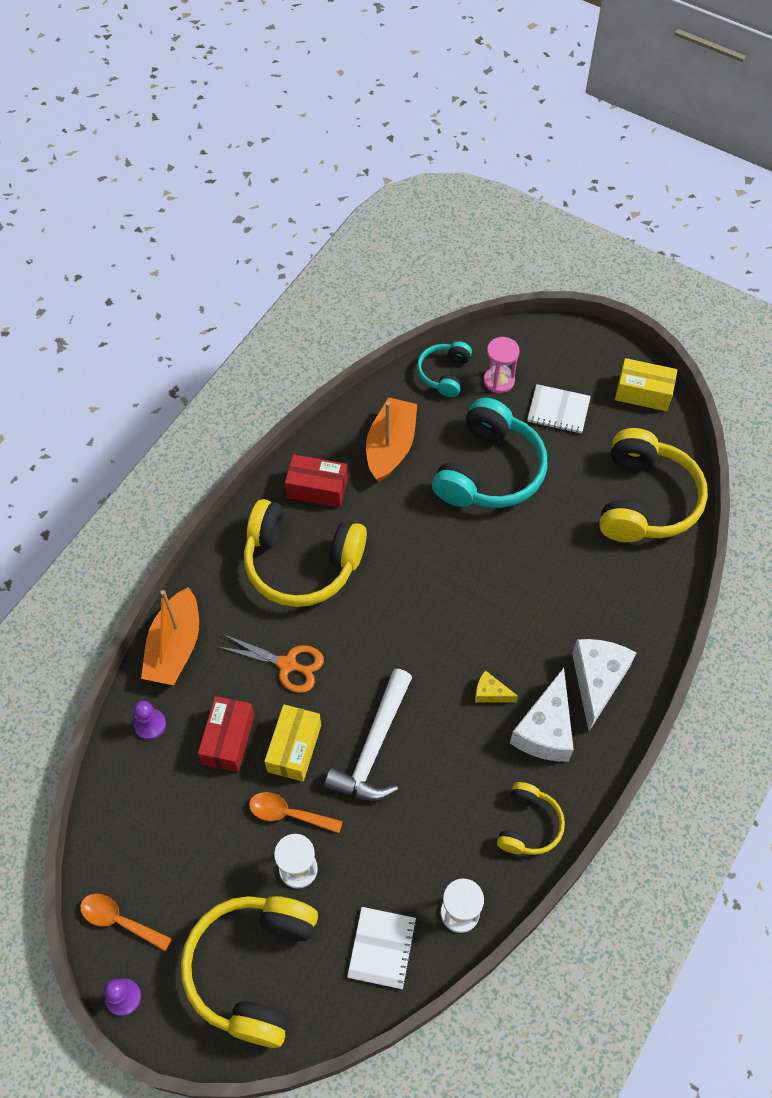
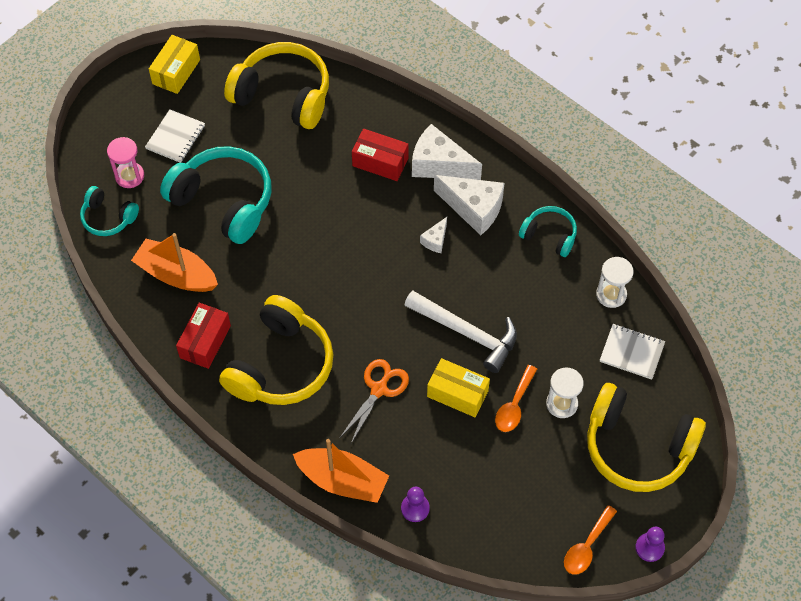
camera: 80 degrees left, 0 degrees up
red box [198,696,255,772] -> red box moved to [352,129,409,181]
yellow cheese [475,670,518,703] -> white cheese [420,217,447,253]
yellow headphones [497,782,565,855] -> turquoise headphones [519,206,577,257]

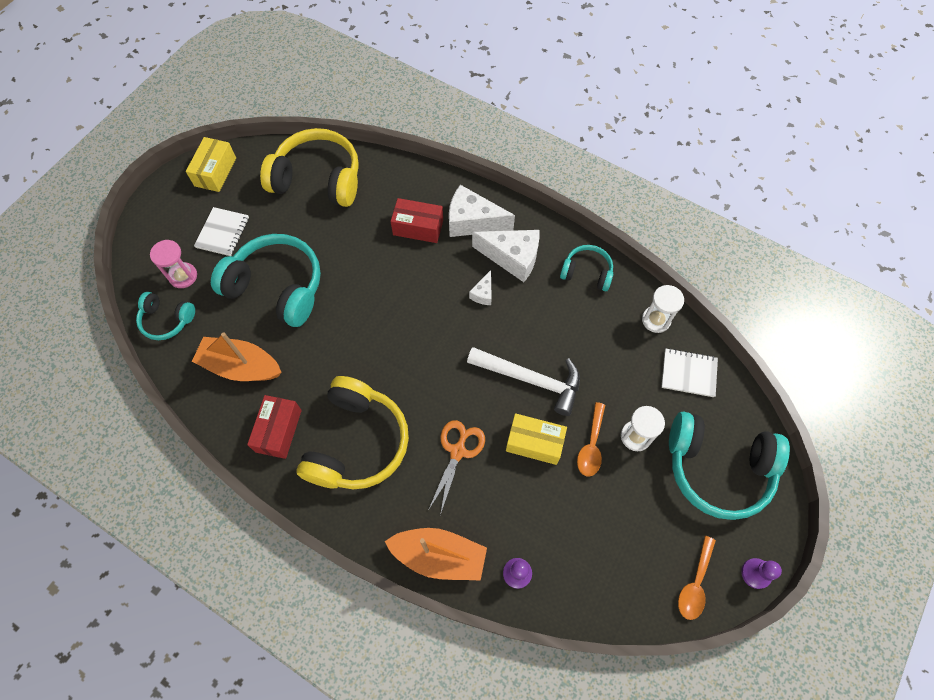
camera: 10 degrees left, 5 degrees up
yellow headphones [587,383,706,492] -> turquoise headphones [669,411,790,520]

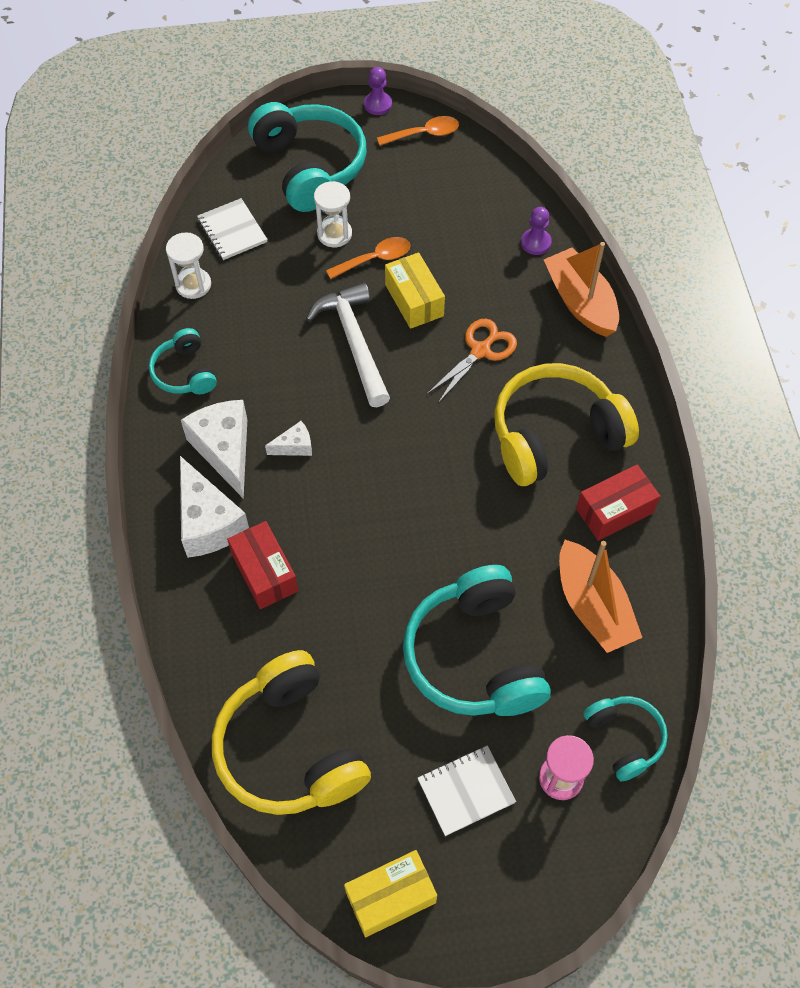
camera: 130 degrees left, 5 degrees down
orange scissors [429,420,485,515] -> orange scissors turned 150 degrees clockwise [426,319,517,403]

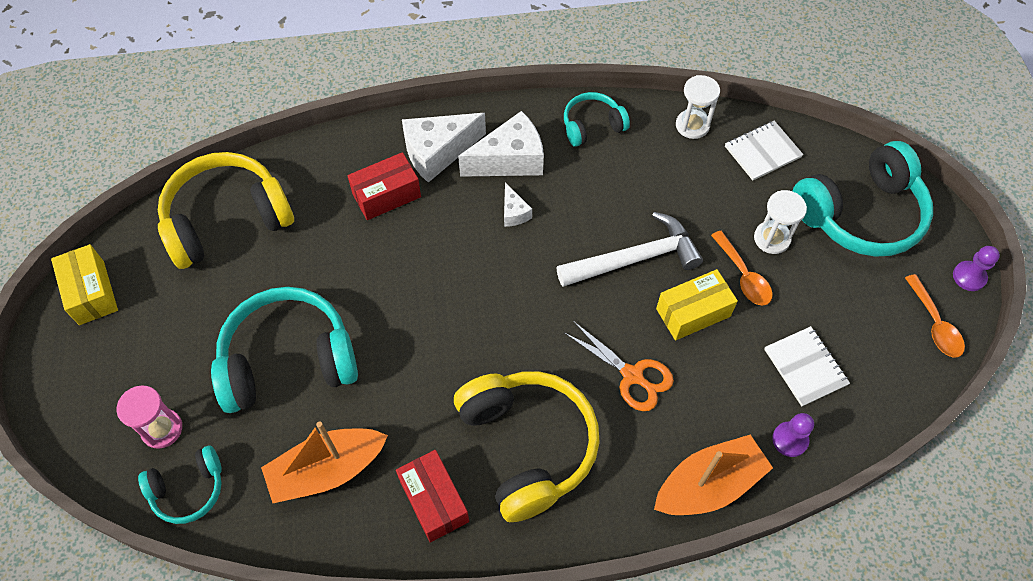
camera: 90 degrees right, 0 degrees up
white notebook [418,746,516,836] -> white notebook moved to [764,326,850,407]

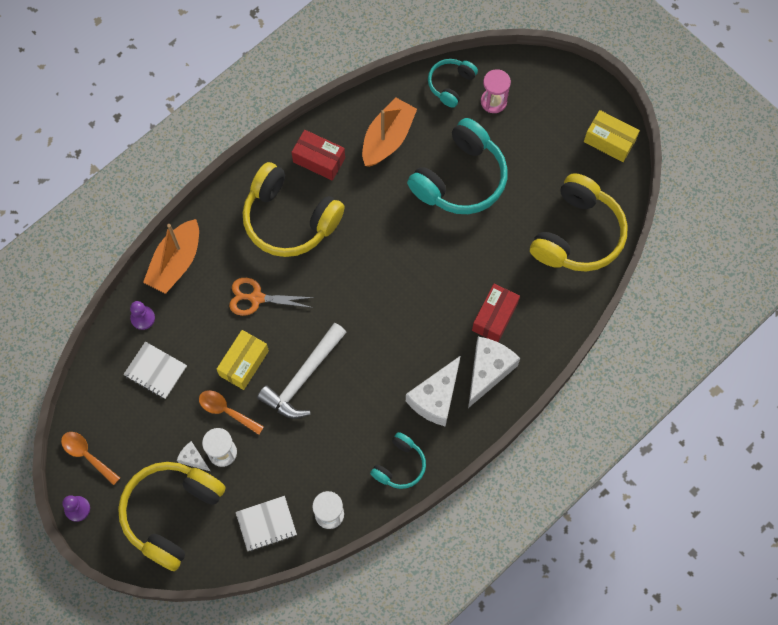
camera: 145 degrees right, 10 degrees up
white cheese [504,182,532,227] -> white cheese moved to [177,441,210,471]
white notebook [725,121,803,181] -> white notebook turned 45 degrees clockwise [236,496,297,552]
turquoise headphones [793,141,933,257] -> yellow headphones [118,462,226,571]

